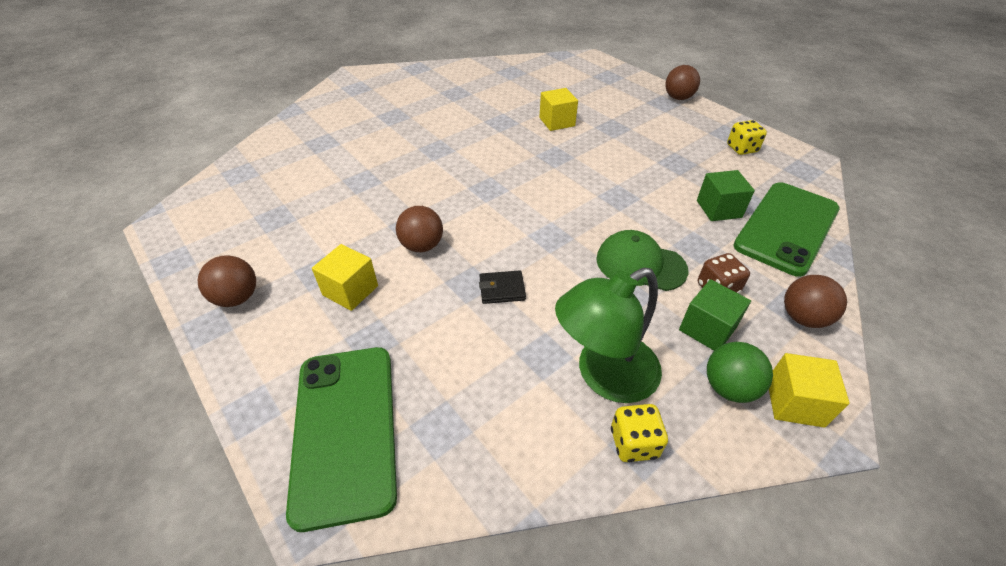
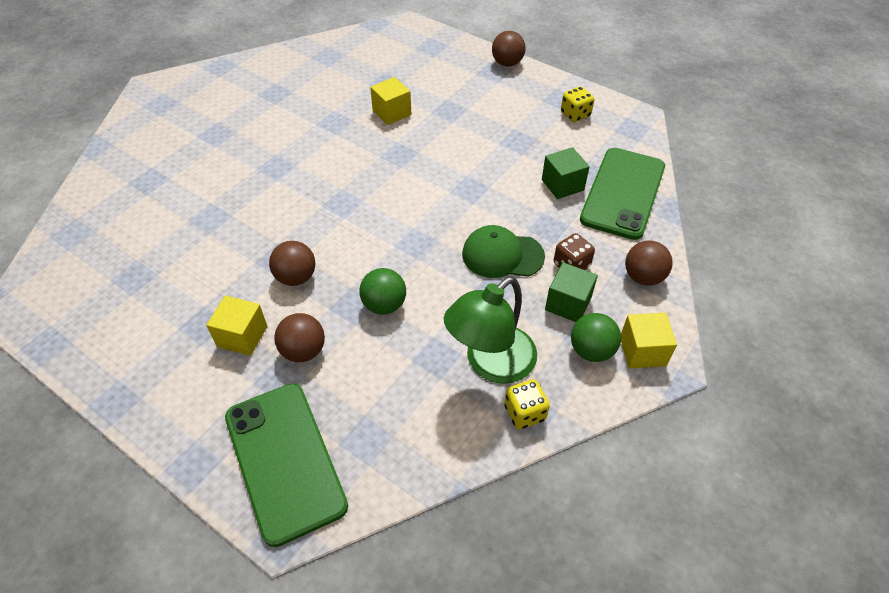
camera: 15 degrees left, 5 degrees up
brown ball [198,255,256,307] -> brown ball moved to [274,313,325,362]
black wallet [479,270,526,304] -> green ball [359,268,406,315]

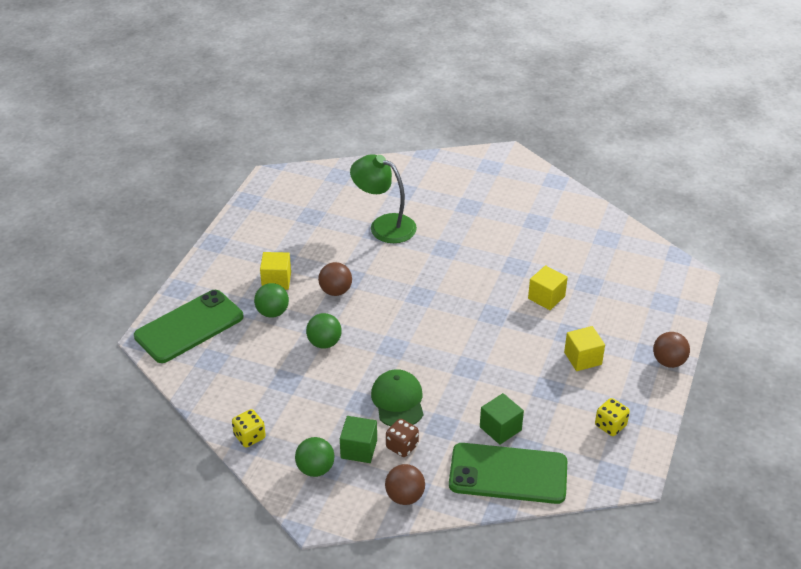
camera: 75 degrees right, 10 degrees down
brown ball [274,313,325,362] -> green ball [254,283,289,318]
green lamp [444,276,537,384] -> green lamp moved to [350,154,417,243]
yellow cube [621,313,677,369] -> yellow cube moved to [564,326,605,371]

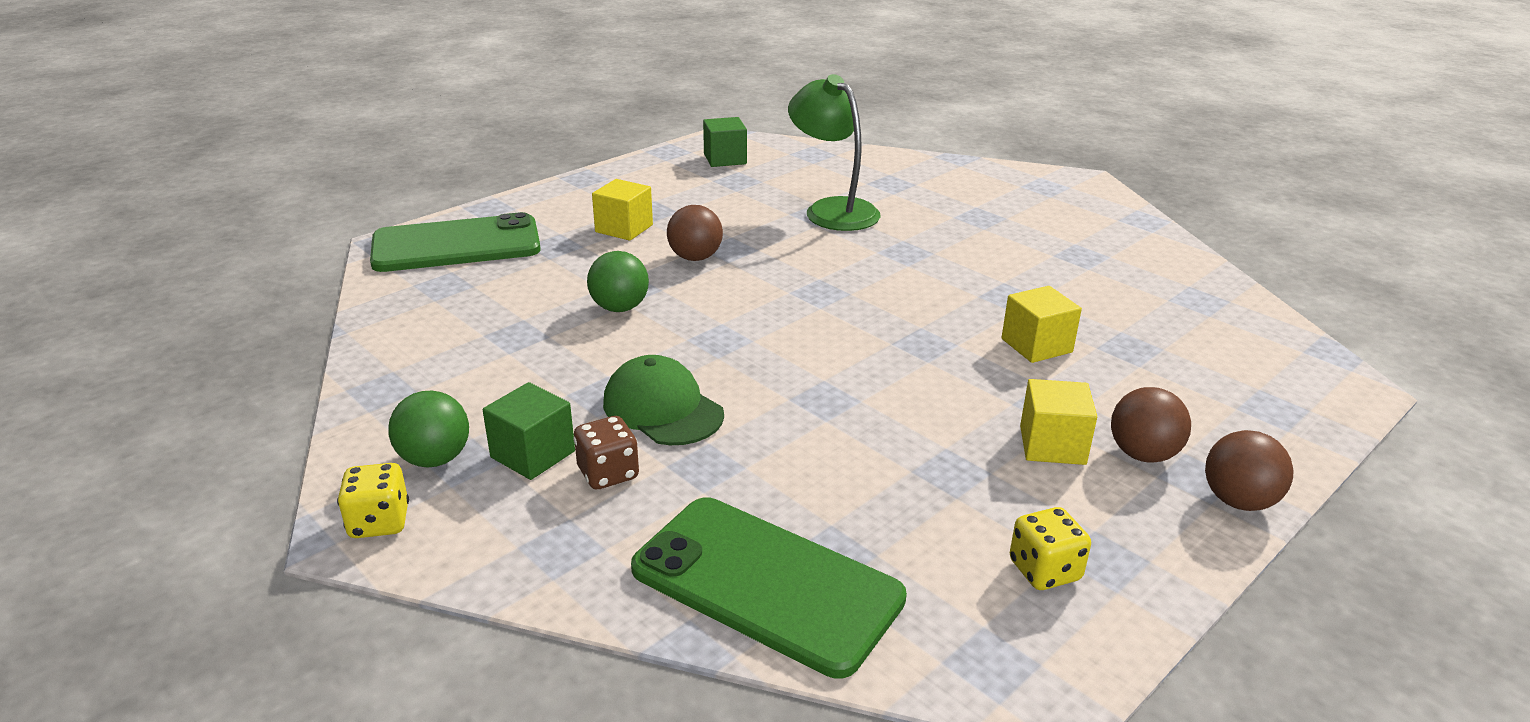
camera: 25 degrees right, 10 degrees down
yellow dice [232,409,266,447] -> yellow dice moved to [337,463,409,538]
green ball [254,283,289,318] -> none
green cap [371,369,423,427] -> green cap turned 60 degrees counterclockwise [603,355,724,445]
brown ball [385,464,425,505] -> brown ball moved to [1111,387,1191,463]
green cube [480,393,524,445] -> green cube moved to [703,117,747,167]

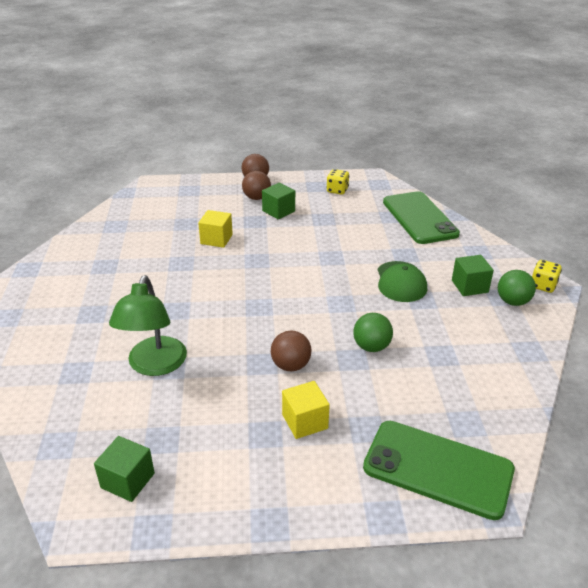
camera: 140 degrees left, 5 degrees up
brown dice [573,416,639,489] -> none
yellow cube [1020,379,1097,465] -> green cube [262,183,295,219]

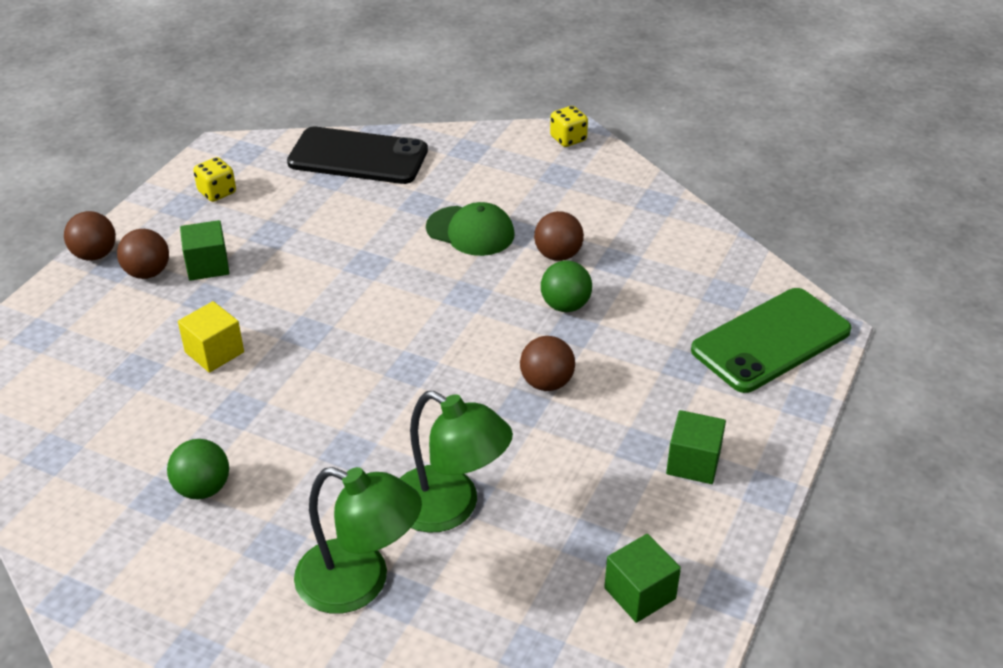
camera: 60 degrees left, 5 degrees up
yellow cube [282,381,330,439] -> none
green phone [383,191,460,244] -> black phone [287,127,428,184]
green cube [452,255,494,296] -> green cube moved to [666,410,726,484]
green ball [498,270,536,306] -> green ball moved to [167,439,229,500]
none -> green lamp [294,467,422,614]
none -> brown ball [534,211,584,261]

